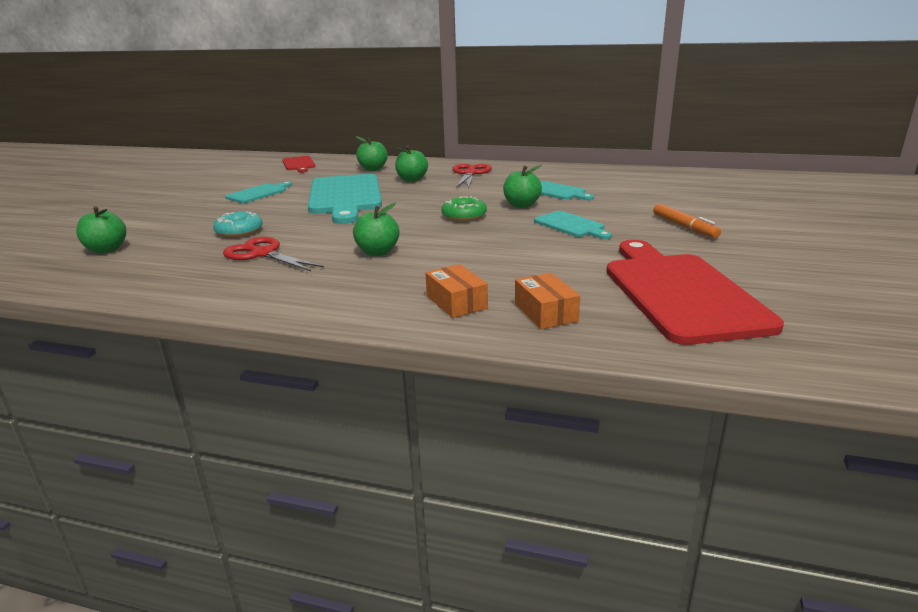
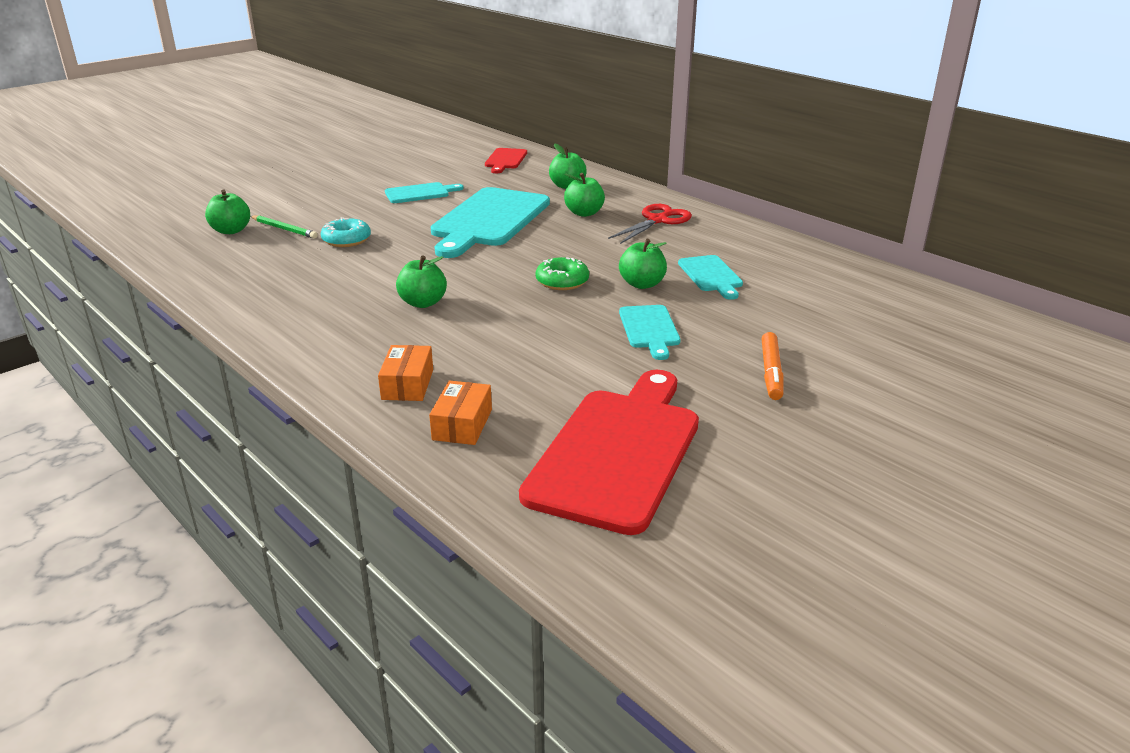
camera: 30 degrees right, 5 degrees up
red scissors [223,237,324,271] -> none
none -> green pencil [250,215,318,239]

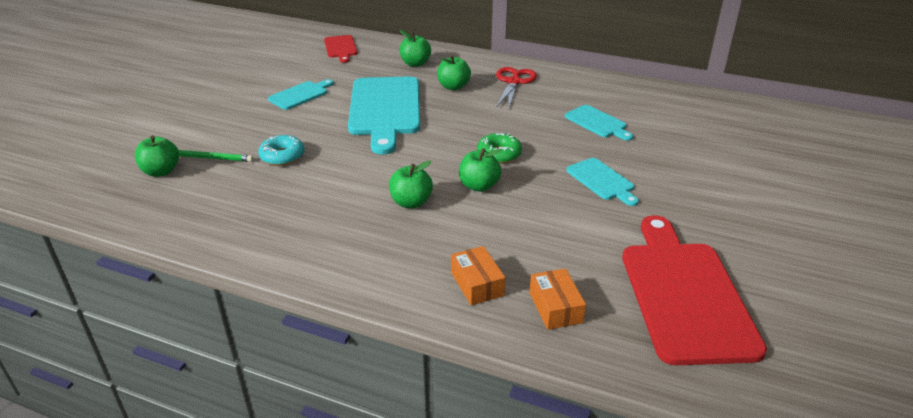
camera: 25 degrees left, 5 degrees up
green apple [619,238,667,289] -> green apple moved to [459,148,502,192]
orange marker [761,332,784,400] -> none

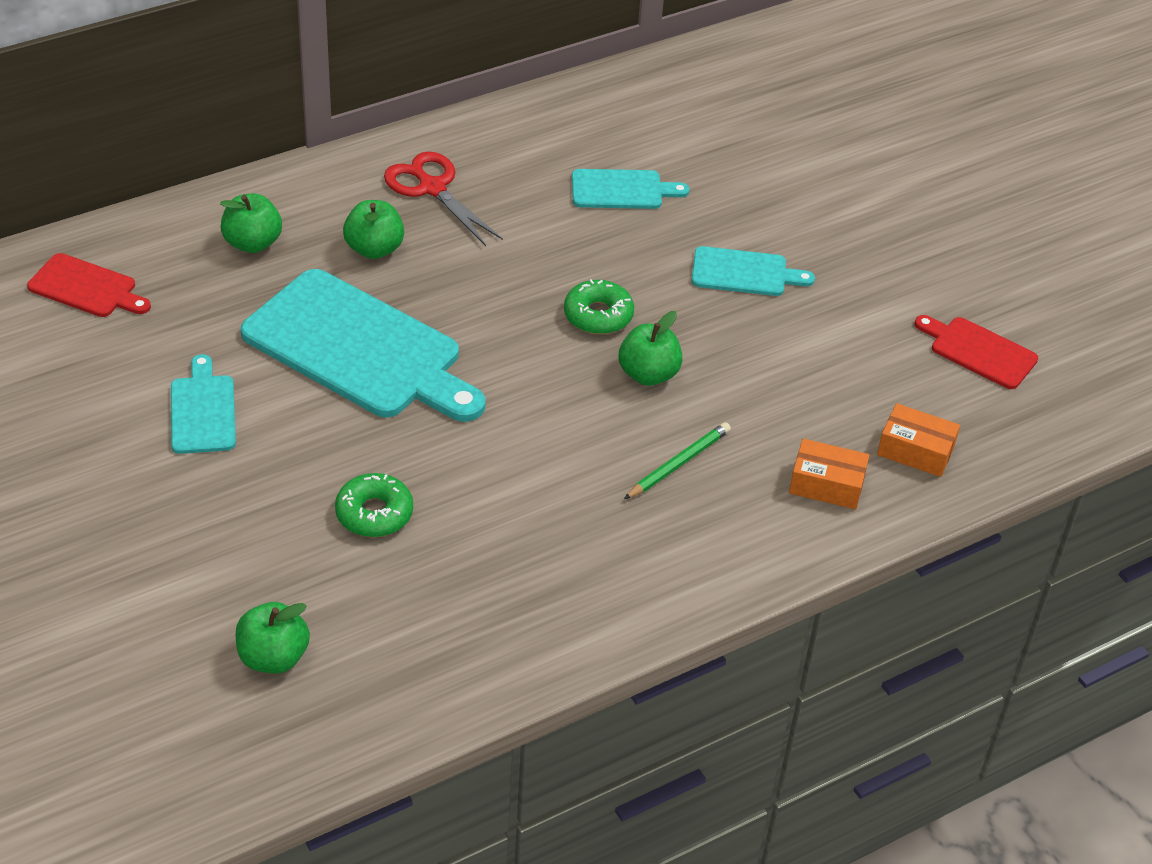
camera: 55 degrees left, 10 degrees up
green pencil [179,150,253,162] -> green pencil moved to [624,422,731,499]
turquoise donut [258,135,304,166] -> green donut [335,473,413,537]
green apple [389,161,433,208] -> none
red cutting board [622,215,767,365] -> red cutting board [914,315,1038,389], size x0.49

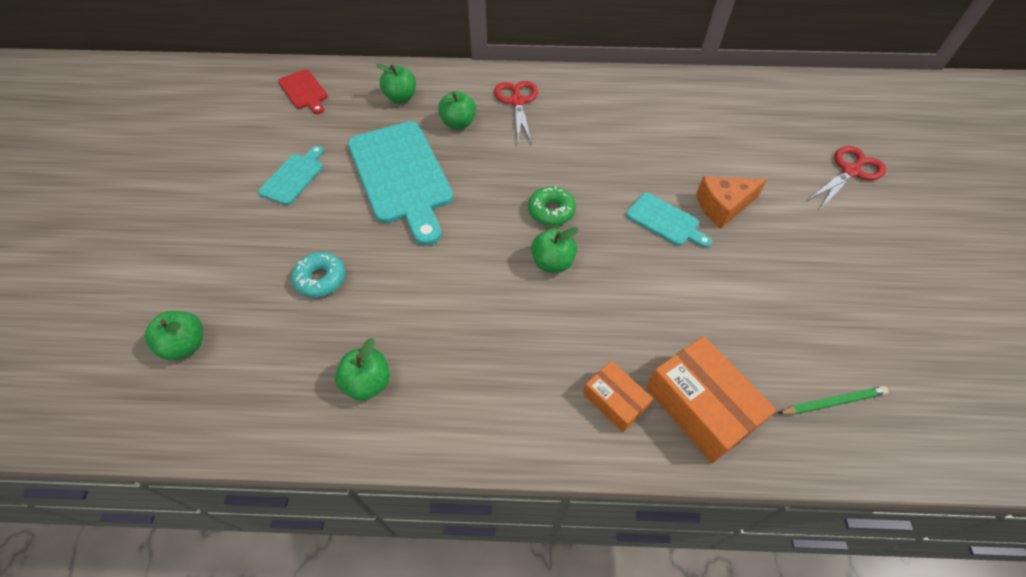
camera: 35 degrees right, 10 degrees up
green donut [335,473,413,537] -> turquoise donut [291,252,346,298]
turquoise cutting board [572,169,690,209] -> none
green pencil [624,422,731,499] -> green pencil moved to [777,386,888,415]
orange box [877,403,960,477] -> orange box [646,336,776,463], size x1.72
red cutting board [914,315,1038,389] -> none
none -> green apple [335,338,390,401]
none -> orange cheese [696,176,767,228]
none -> red scissors [807,146,886,210]

